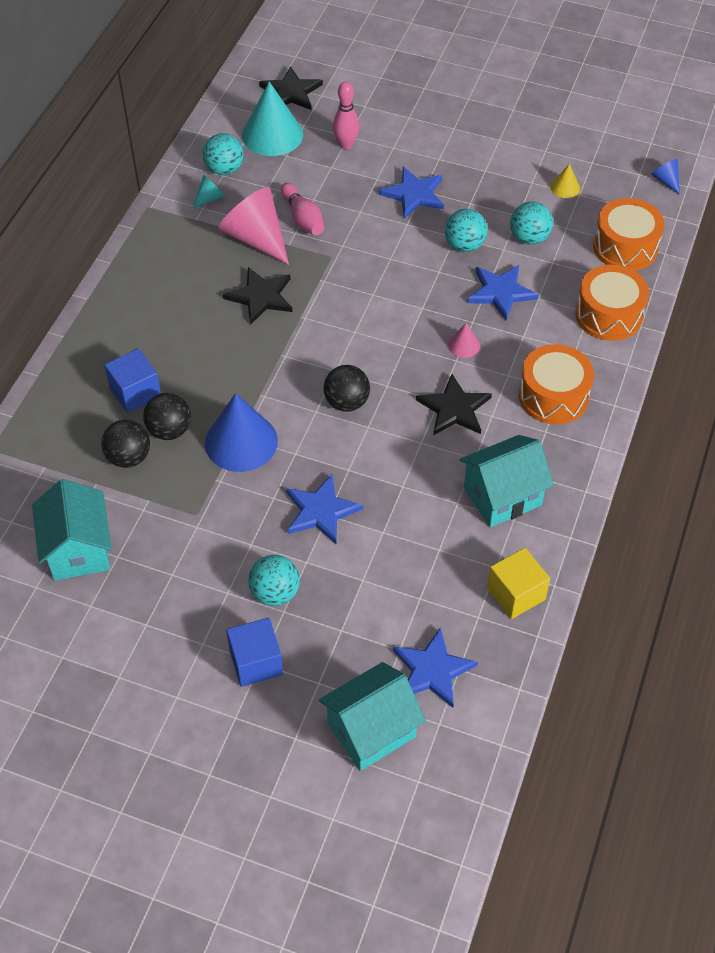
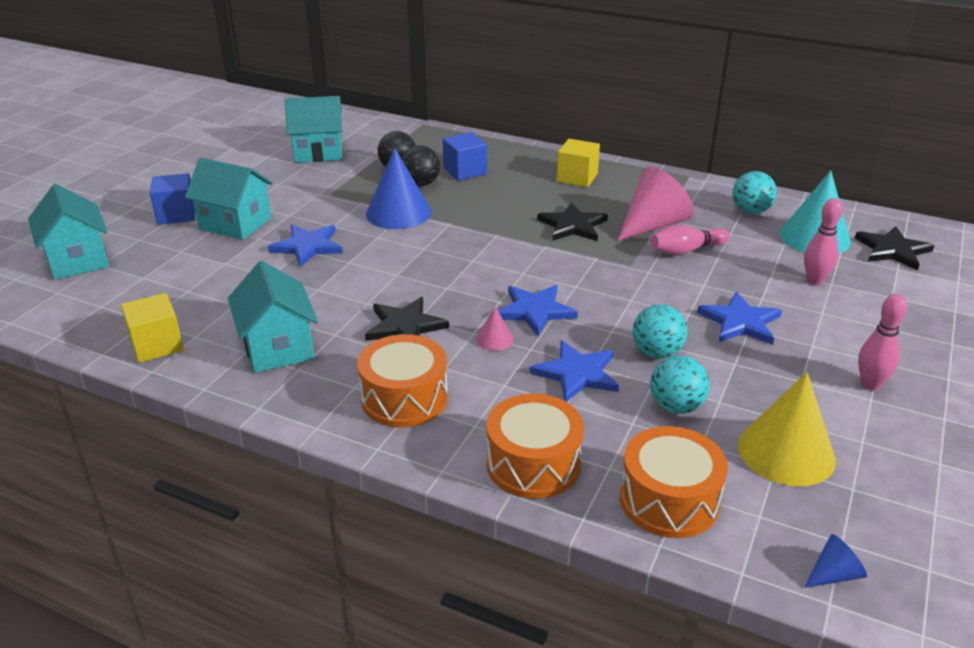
camera: 95 degrees right, 20 degrees down
turquoise cone [192,175,225,209] -> none
turquoise ball [248,555,300,606] -> turquoise house [185,158,273,240]
black ball [324,365,370,412] -> none
blue star [393,627,478,708] -> blue star moved to [498,285,578,336]
yellow cone [551,164,580,198] -> yellow cone [738,372,836,487], size x2.16
none -> yellow cube [556,139,600,187]
none -> pink bowling pin [858,294,907,391]

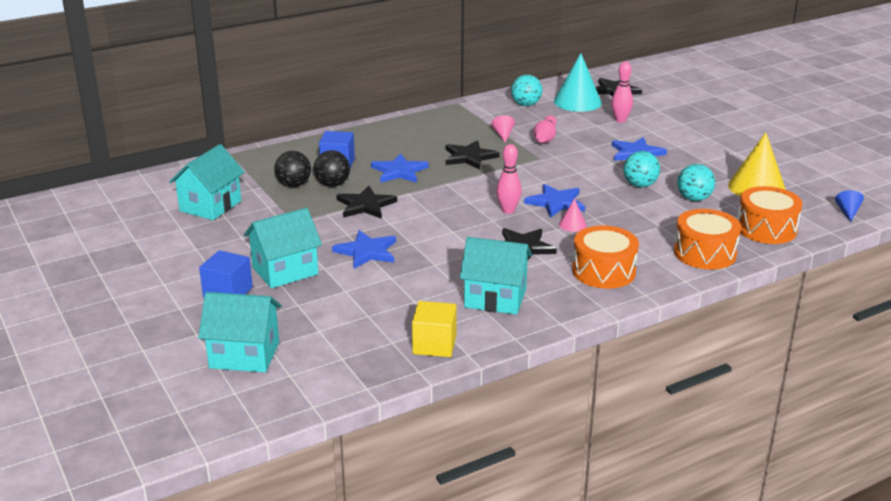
camera: 55 degrees left, 5 degrees down
blue cone [366,148,432,229] -> black star [336,186,397,219]
blue star [530,340,619,402] -> blue star moved to [371,153,429,183]
yellow cube [556,139,600,187] -> none
pink cone [617,167,694,241] -> pink cone [491,115,515,142], size x0.46
pink bowling pin [858,294,907,391] -> pink bowling pin moved to [496,144,522,214]

